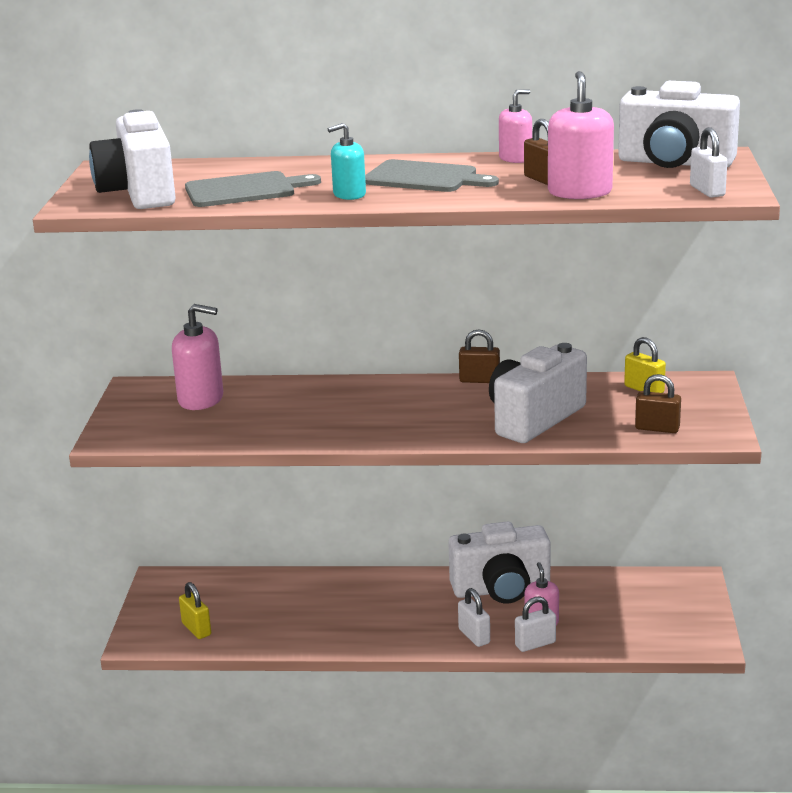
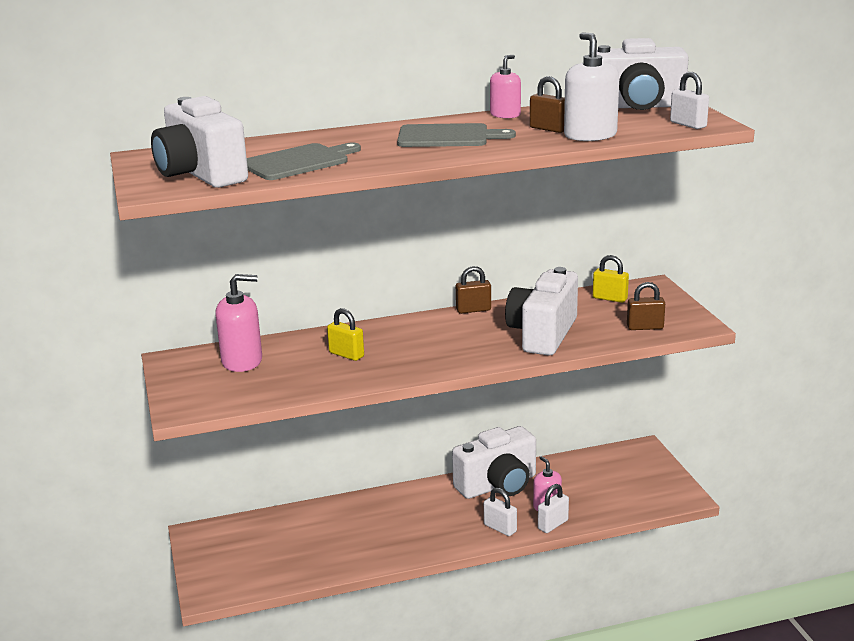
camera: 20 degrees left, 0 degrees up
yellow padlock [179,582,211,639] -> yellow padlock moved to [327,308,364,361]
turquoise soap dispenser [328,123,366,200] -> none
pink soap dispenser [548,71,614,199] -> white soap dispenser [564,32,619,141]

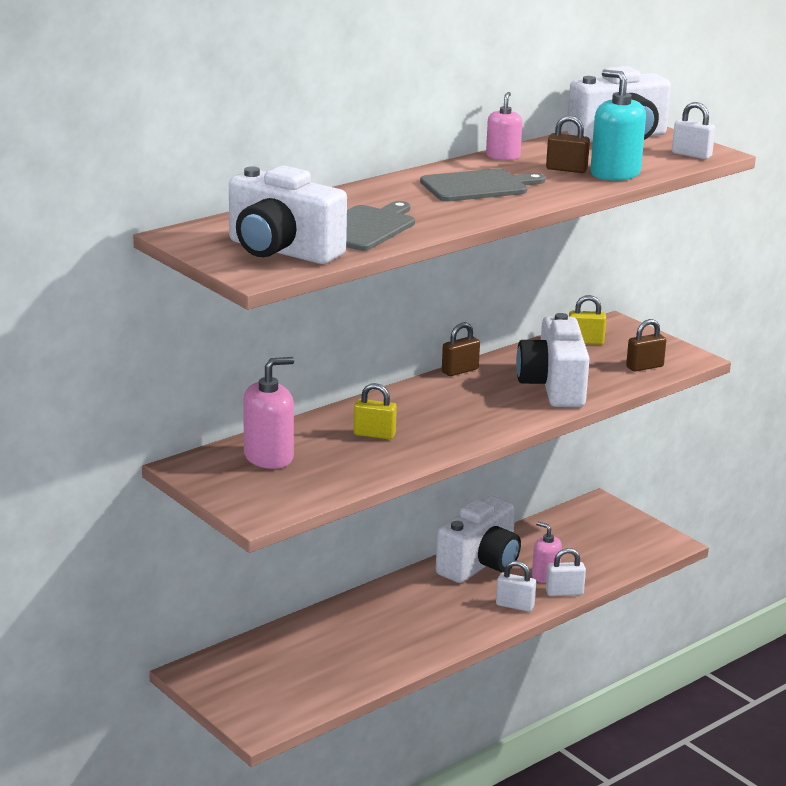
camera: 25 degrees left, 0 degrees up
white padlock [538,484,569,533] -> white padlock turned 60 degrees clockwise [546,548,586,596]
white soap dispenser [564,32,619,141] -> turquoise soap dispenser [590,70,646,181]

